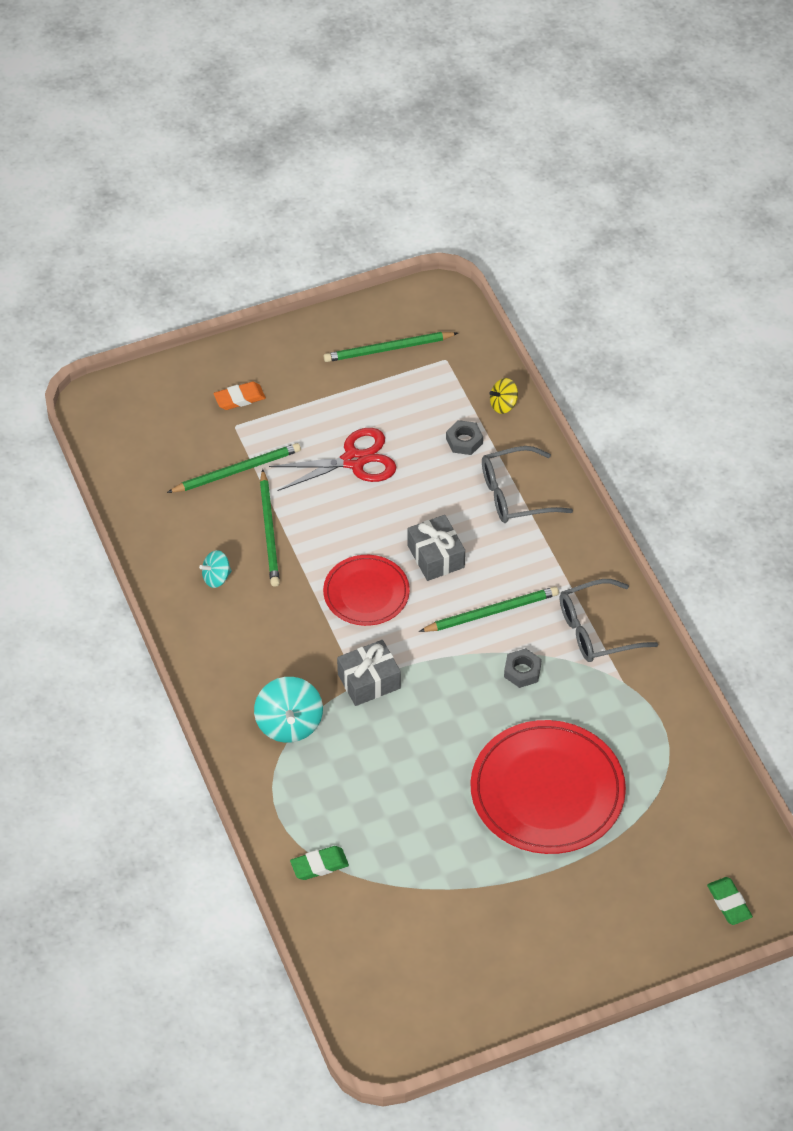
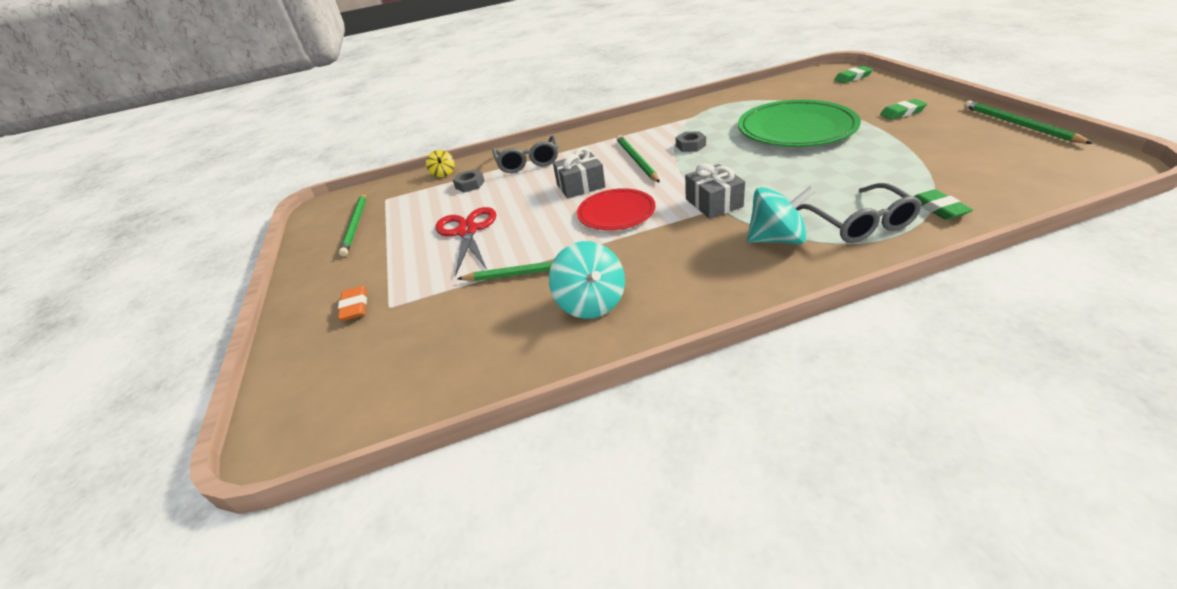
camera: 80 degrees left, 15 degrees down
green pencil [167,443,301,493] -> green pencil moved to [964,101,1093,144]
turquoise spinning top [199,550,232,588] -> turquoise spinning top [549,241,625,319], size x1.75
red plate [470,720,626,854] -> green plate [738,100,861,147]
grey glasses [559,579,658,662] -> grey glasses moved to [796,183,922,243]
none -> green eraser [880,99,927,120]

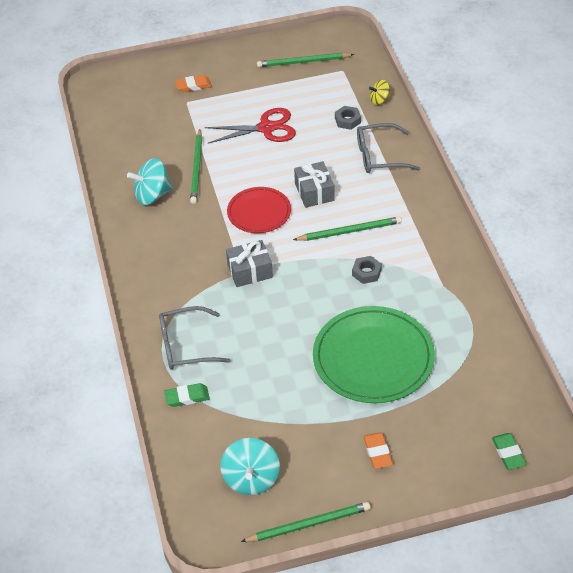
camera: 90 degrees right, 10 degrees up
turquoise spinning top [747,186,816,244] -> turquoise spinning top moved to [220,438,280,495]
green eraser [880,99,927,120] -> orange eraser [363,432,393,469]

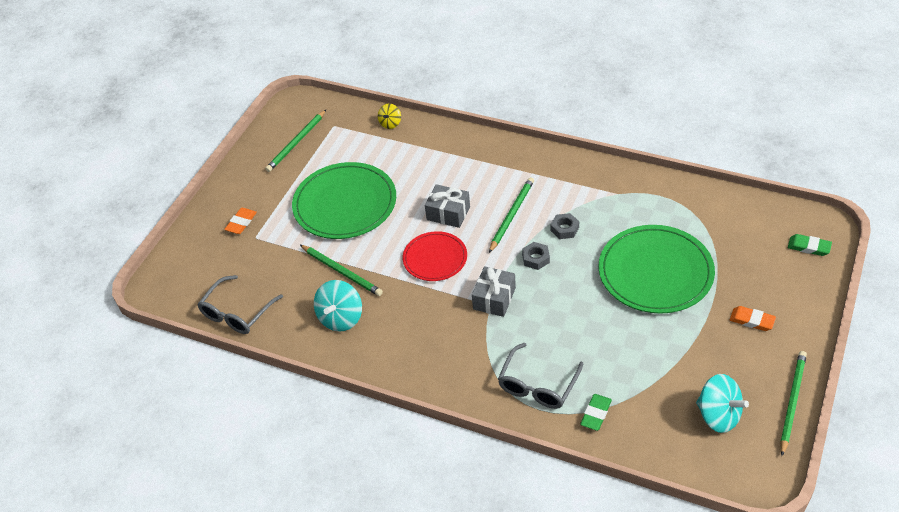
camera: 50 degrees left, 0 degrees up
red scissors [205,108,296,143] -> green plate [292,162,396,239]
grey nut [335,106,361,130] -> grey nut moved to [522,242,550,270]
grey glasses [357,123,420,173] -> grey glasses moved to [197,275,283,334]

